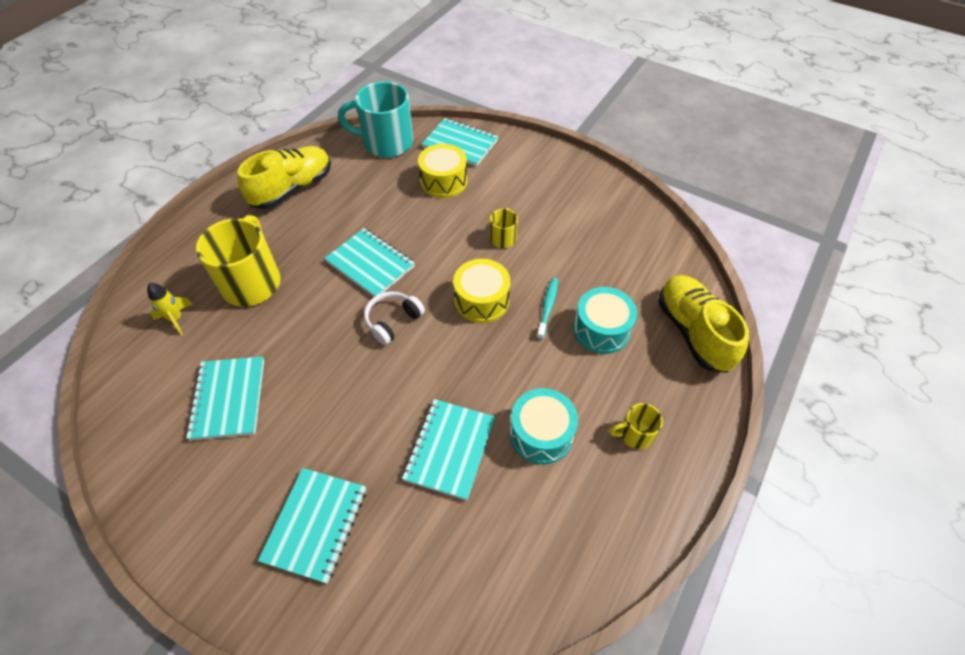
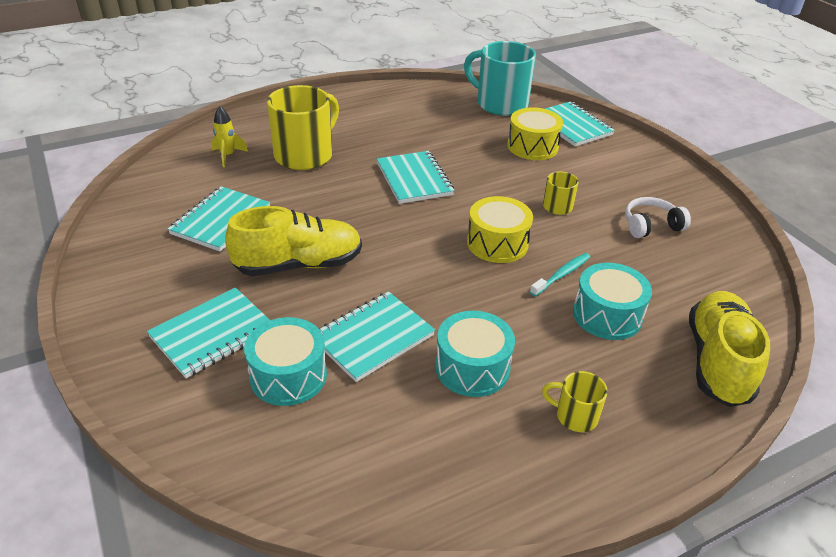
camera: 30 degrees right, 15 degrees down
yellow shoe [238,146,331,209] -> yellow shoe moved to [225,206,362,276]
white headphones [364,291,425,345] -> white headphones moved to [625,197,691,238]
none -> turquoise drum [244,317,327,406]

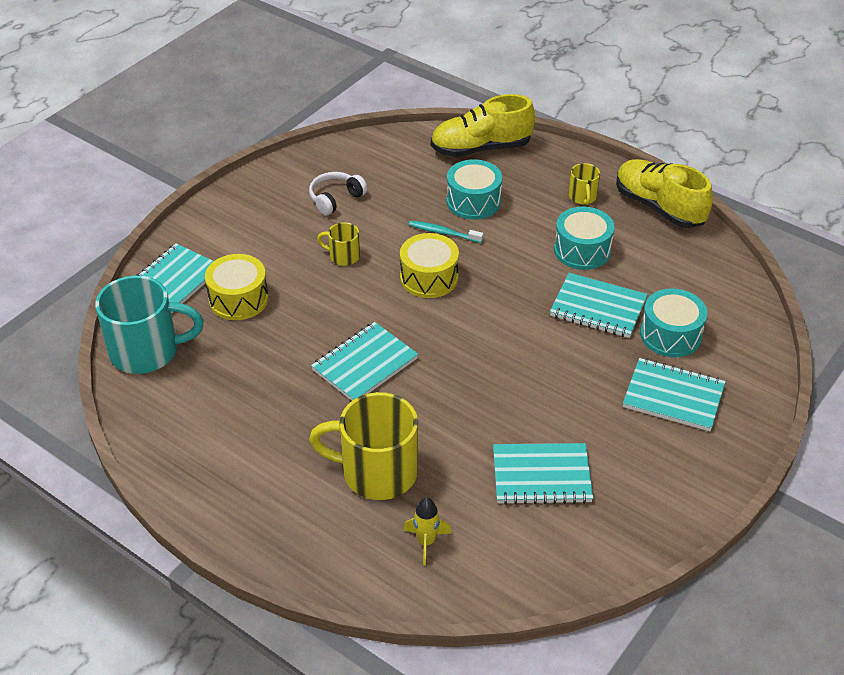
camera: 115 degrees left, 5 degrees up
yellow shoe [225,206,362,276] -> yellow shoe moved to [616,159,713,228]
turquoise mug [464,41,536,116] -> turquoise mug turned 105 degrees counterclockwise [95,275,204,374]
white headphones [625,197,691,238] -> white headphones turned 90 degrees clockwise [309,172,367,216]

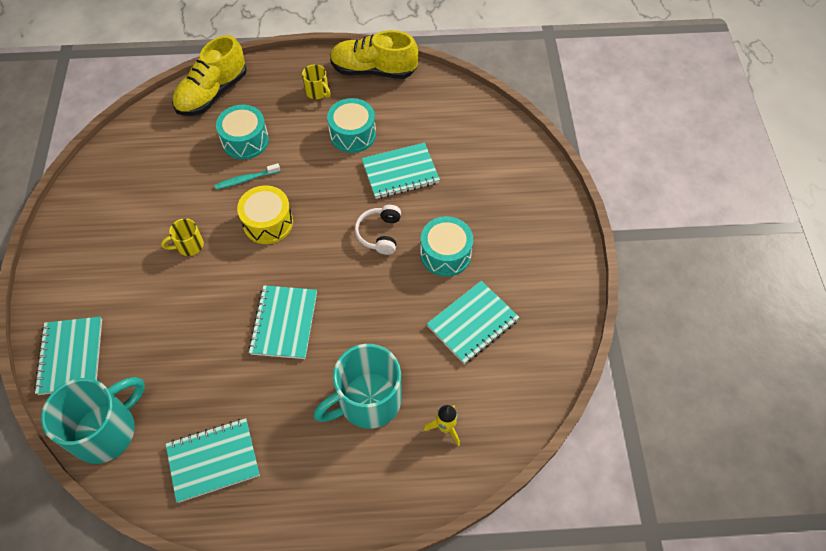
camera: 40 degrees left, 15 degrees up
yellow drum [205,254,268,320] -> none
white headphones [309,172,367,216] -> white headphones moved to [355,205,401,255]
yellow mug [309,392,418,500] -> turquoise mug [314,344,402,429]
turquoise notebook [623,358,726,431] -> turquoise notebook moved to [166,418,260,503]
turquoise drum [640,288,707,357] -> turquoise drum moved to [420,216,473,277]

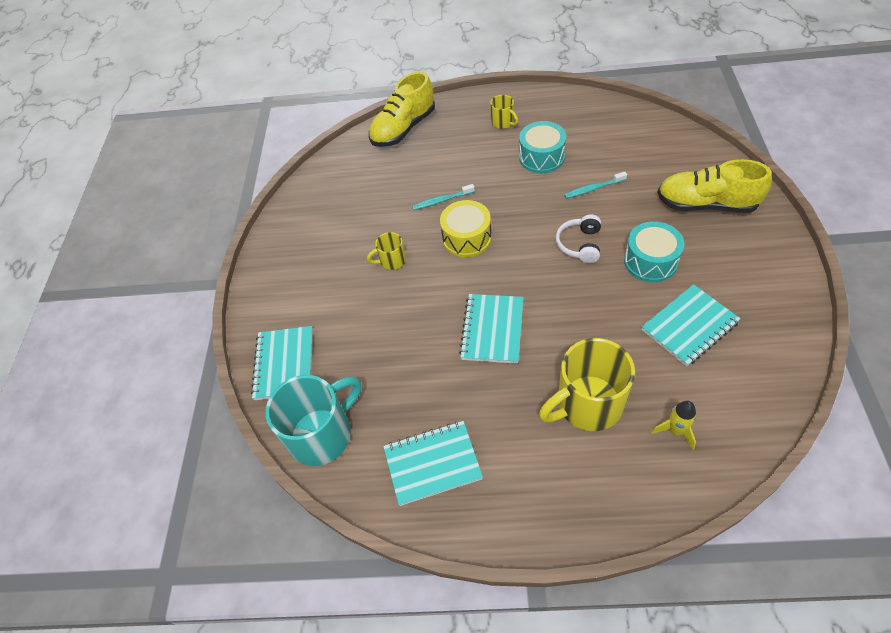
camera: 10 degrees right, 5 degrees down
turquoise drum [216,105,269,160] -> none
turquoise mug [314,344,402,429] -> yellow mug [539,338,635,431]
yellow shoe [330,30,419,79] -> yellow shoe moved to [657,159,772,213]
turquoise notebook [362,143,440,199] -> turquoise toothbrush [564,172,627,199]

